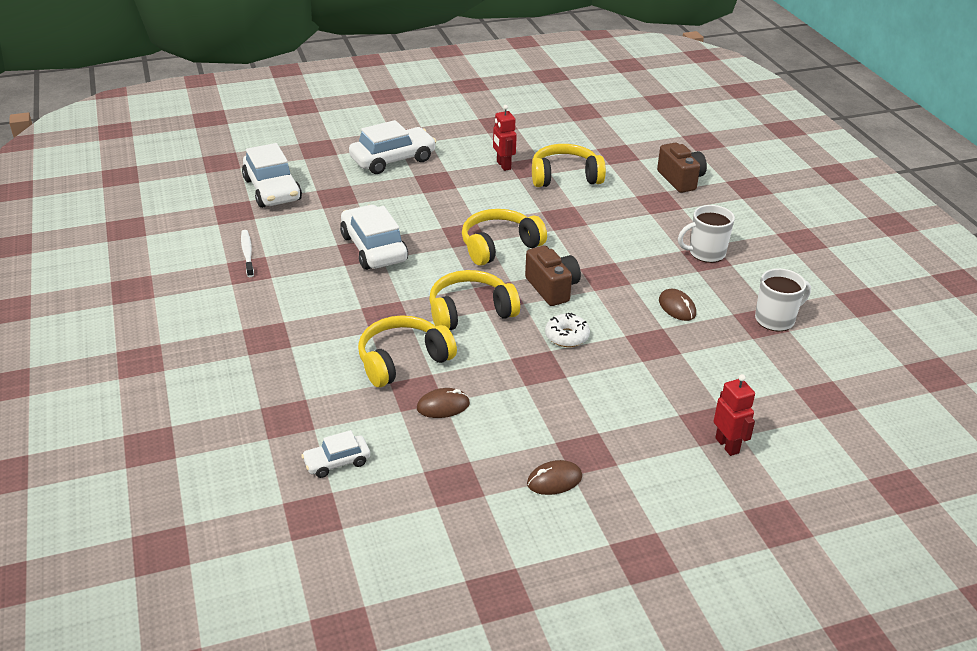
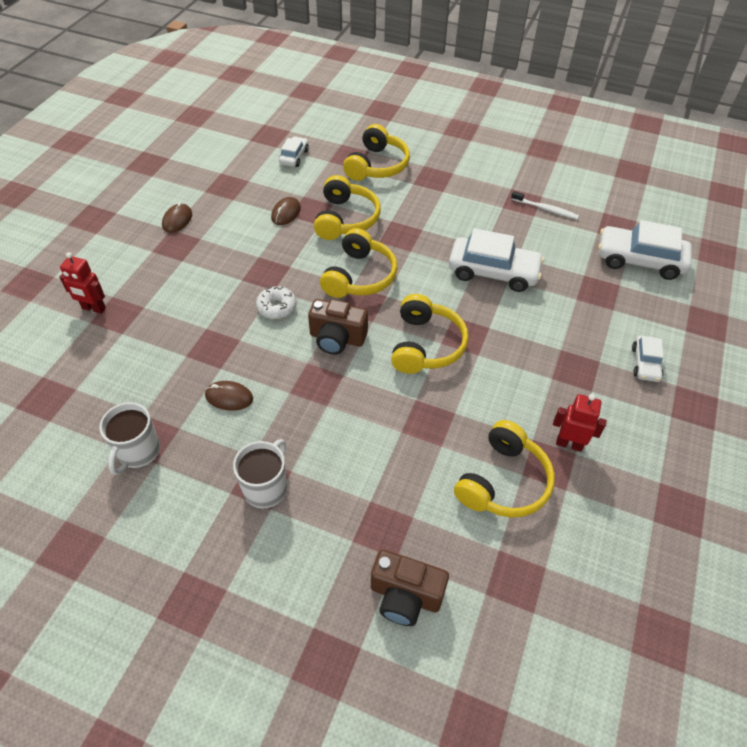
camera: 130 degrees right, 15 degrees up
white car [349,120,437,174] -> white car [632,336,664,382], size x0.54
none -> yellow headphones [343,124,410,181]

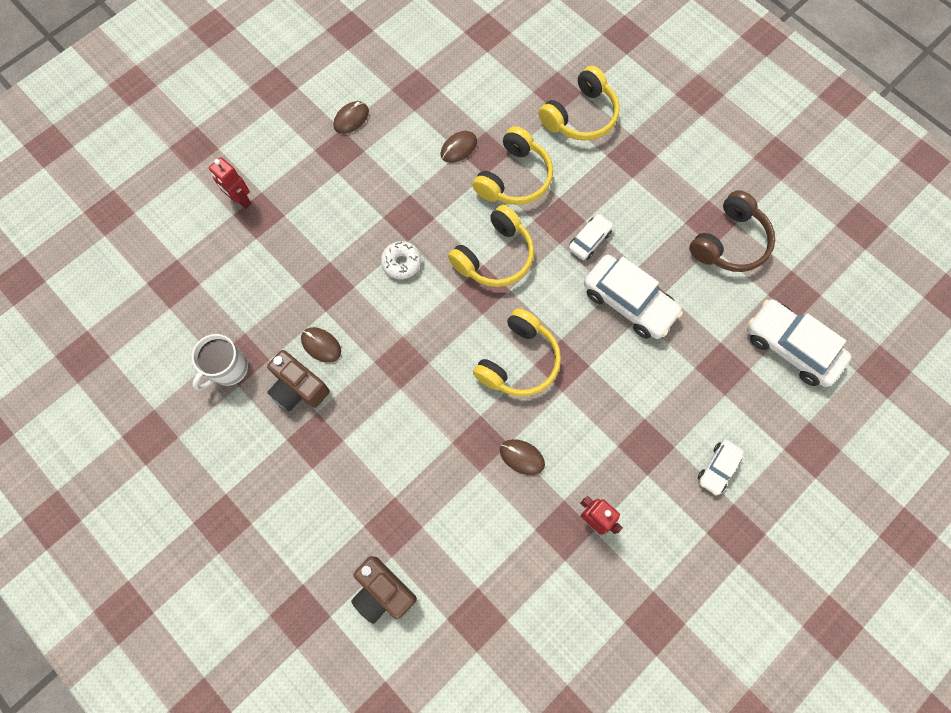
camera: 25 degrees right, 20 degrees up
white mug [233,439,287,508] -> none
white car [279,136,309,167] -> white car moved to [568,214,613,260]
brown camera [308,299,368,354] -> brown camera moved to [267,350,330,411]
yellow headphones [454,420,555,518] -> none
white toothbrush [511,191,579,219] -> brown headphones [689,190,775,272]
none -> brown mouse [500,439,545,475]

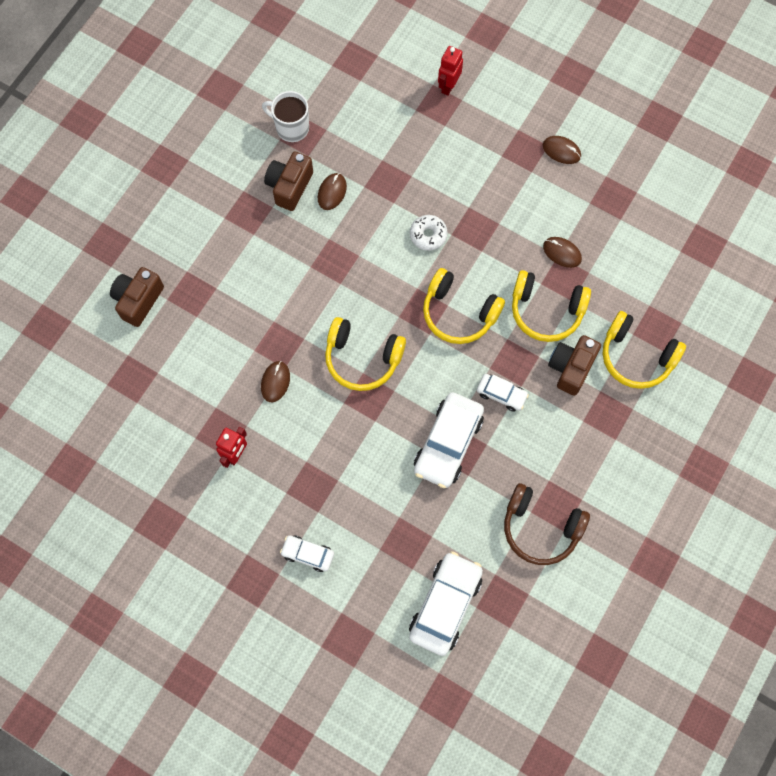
camera: 75 degrees right, 0 degrees up
none -> brown camera [548,335,601,396]

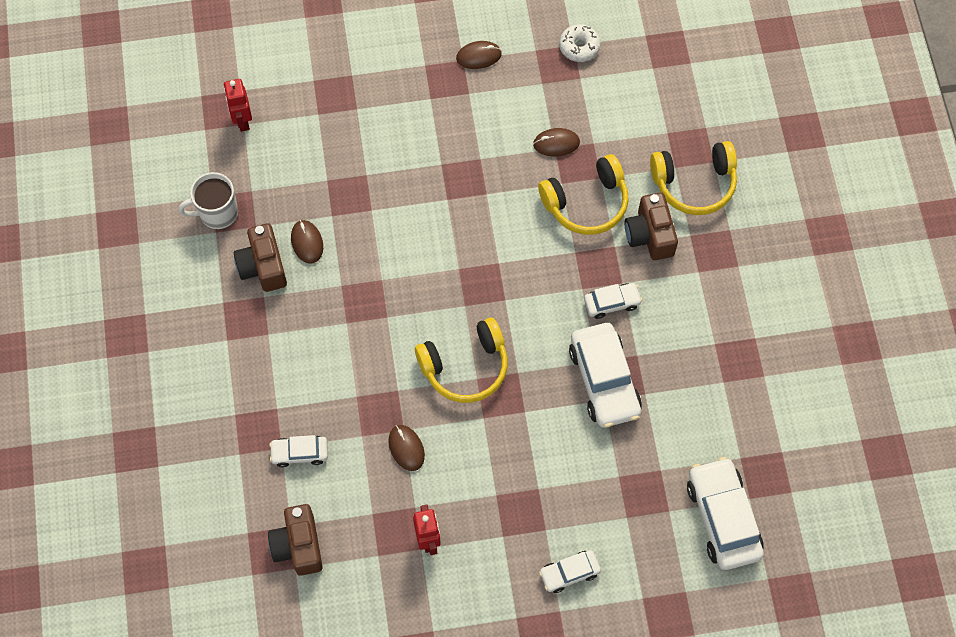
camera: 40 degrees left, 5 degrees down
brown camera [110,267,164,327] -> brown camera moved to [268,504,323,576]
white donut [410,215,448,251] -> white donut moved to [559,24,600,62]
yellow headphones [423,268,505,344] -> none
red robot [438,46,463,96] -> red robot moved to [224,79,252,132]
brown headphones [504,483,590,565] -> none
none -> white car [269,435,328,468]

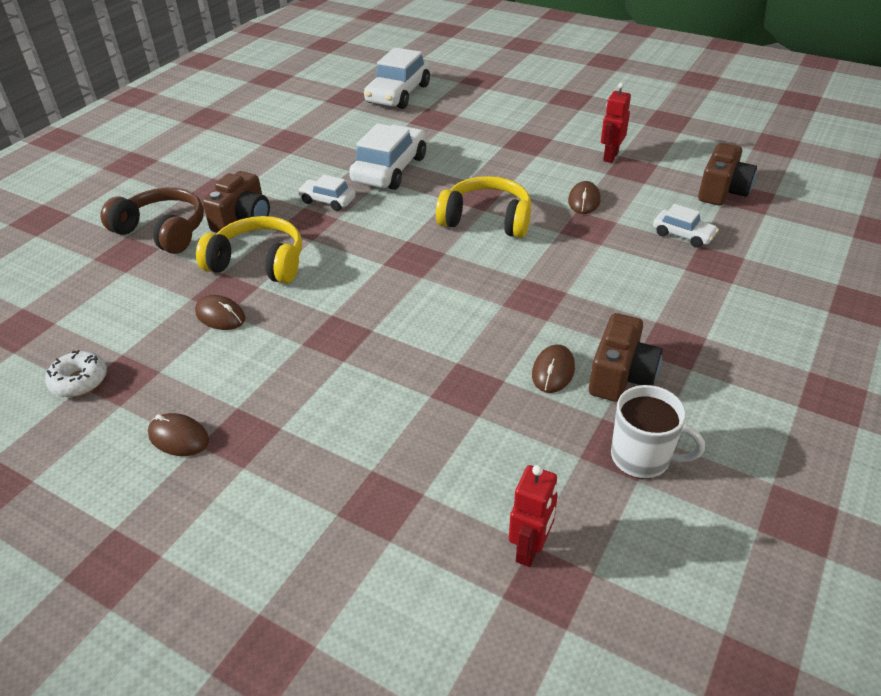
camera: 140 degrees left, 25 degrees down
white car [539,550,601,593] -> none
yellow headphones [650,141,737,215] -> brown headphones [101,187,204,254]

